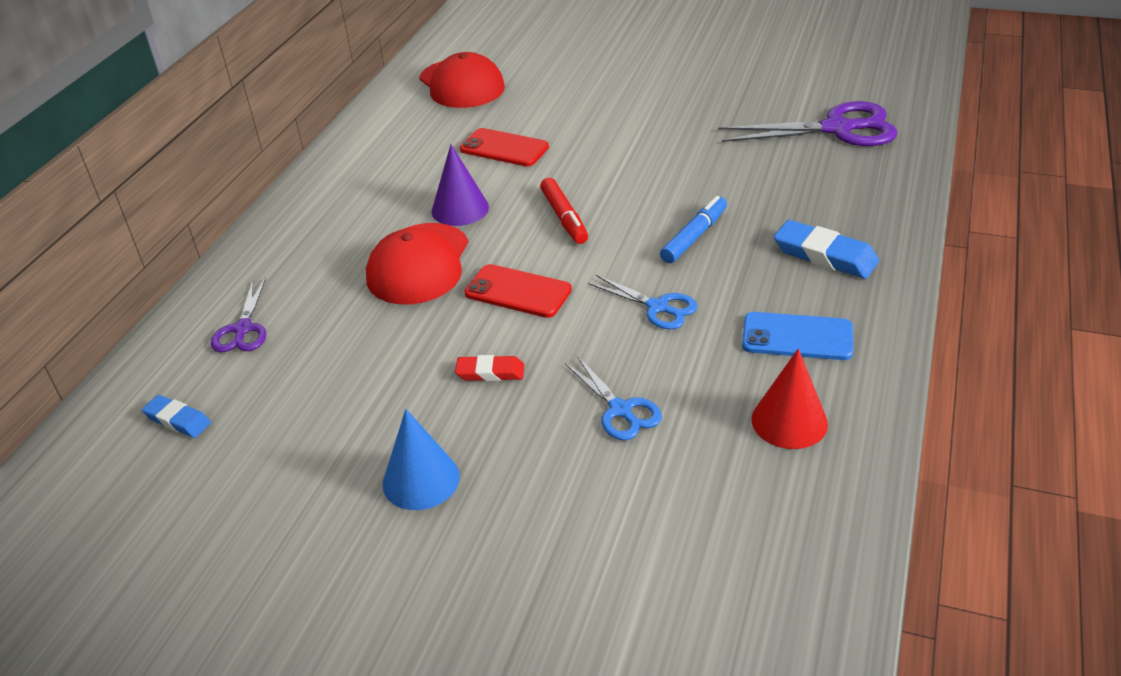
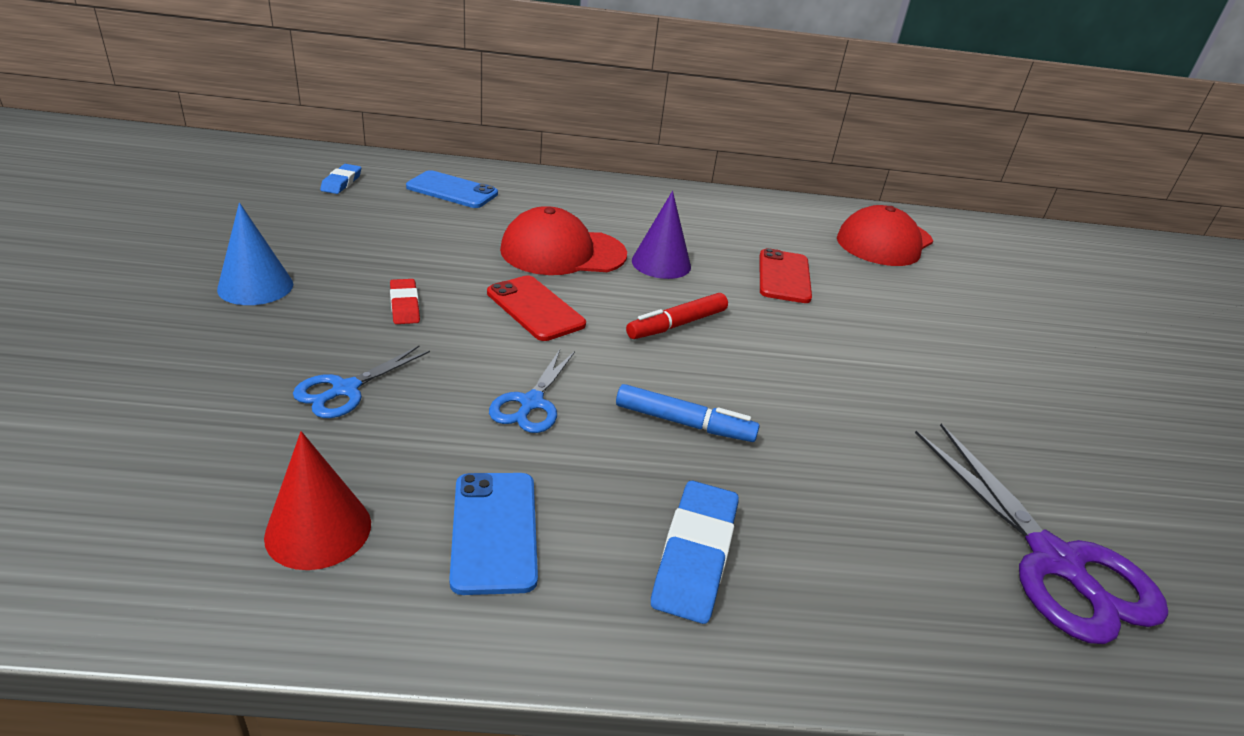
camera: 65 degrees right, 5 degrees down
purple scissors [211,278,266,353] -> blue phone [406,170,498,208]
red phone [464,264,572,318] -> red phone turned 45 degrees counterclockwise [487,276,586,341]

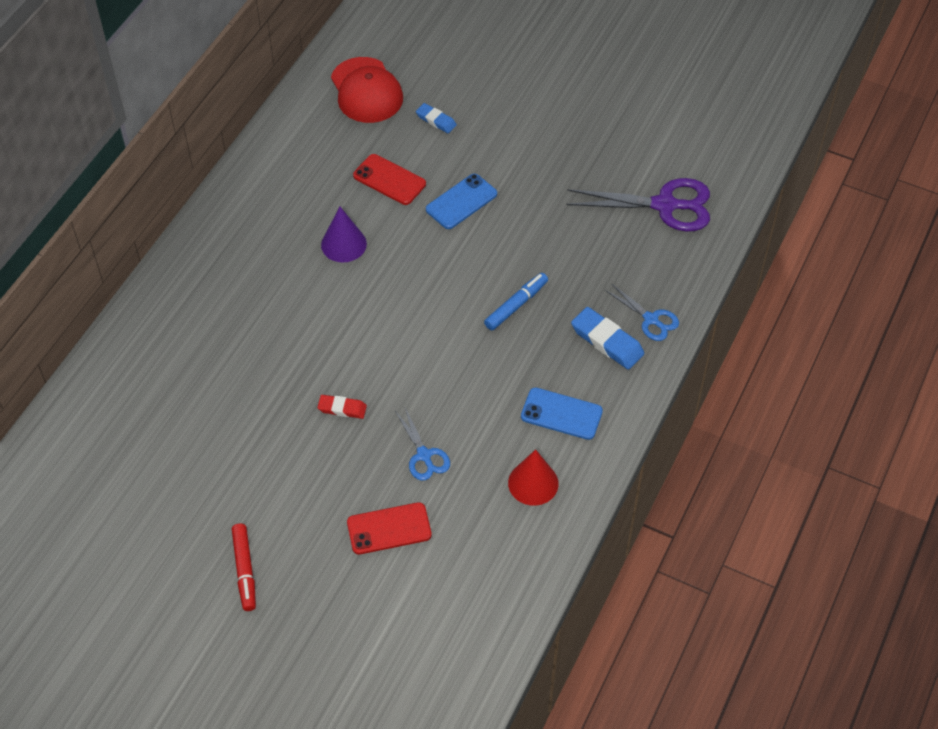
camera: 60 degrees left, 20 degrees up
blue cone [217,203,293,305] -> none
blue eraser [320,164,361,194] -> blue eraser moved to [416,103,457,133]
blue phone [406,170,498,208] -> blue phone moved to [426,174,497,229]
red phone [487,276,586,341] -> red phone moved to [347,502,432,554]
blue scissors [489,349,575,433] -> blue scissors moved to [605,283,679,341]
red cap [500,206,627,275] -> none
red marker [626,293,728,339] -> red marker moved to [232,523,256,611]

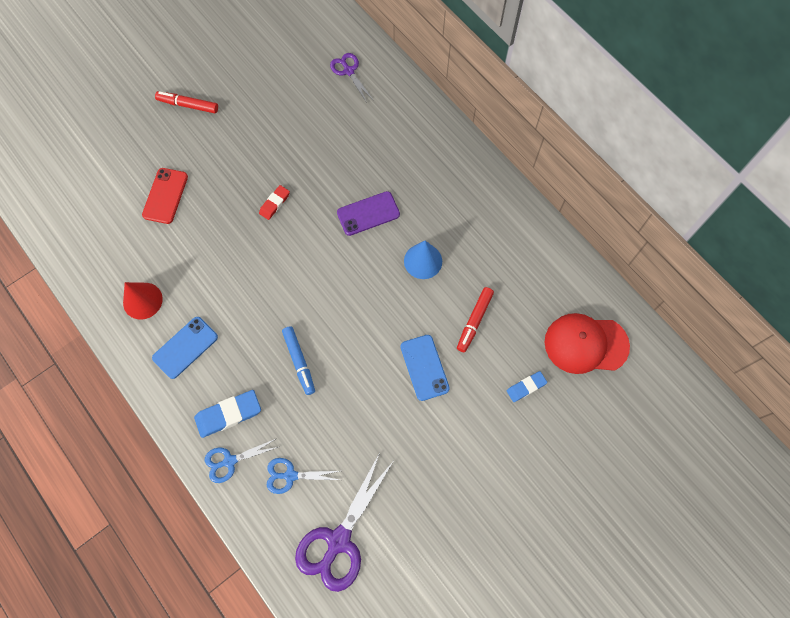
camera: 115 degrees right, 15 degrees up
purple cone [321,207,367,263] -> blue cone [404,241,442,279]
red phone [353,154,426,205] -> red marker [457,287,494,352]
blue scissors [395,408,450,481] -> blue scissors moved to [267,458,340,494]
none -> purple scissors [330,53,372,103]
none -> purple phone [337,191,400,236]

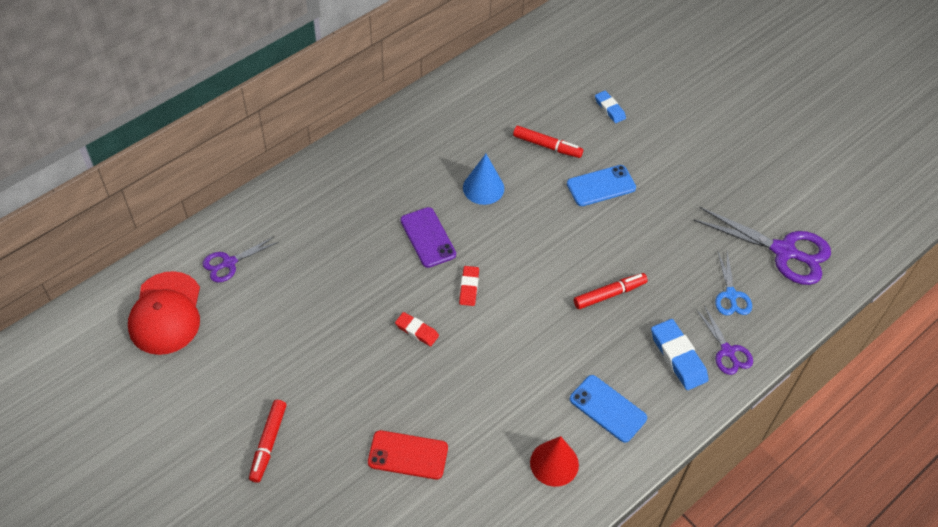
camera: 95 degrees left, 15 degrees down
blue scissors [205,439,278,483] -> purple scissors [696,305,753,375]
blue marker [282,326,315,395] -> red marker [574,273,648,309]
red cap [544,313,630,374] -> red cap moved to [128,271,200,355]
none -> red eraser [459,266,479,306]

